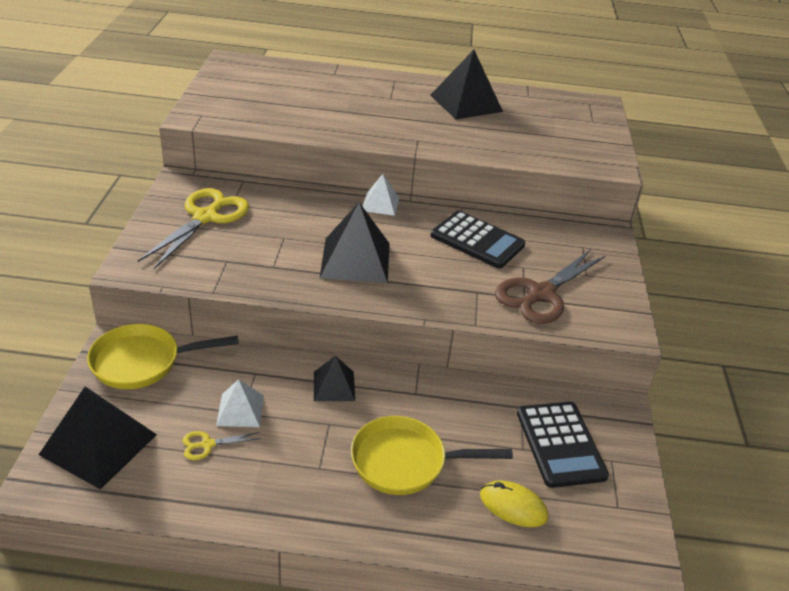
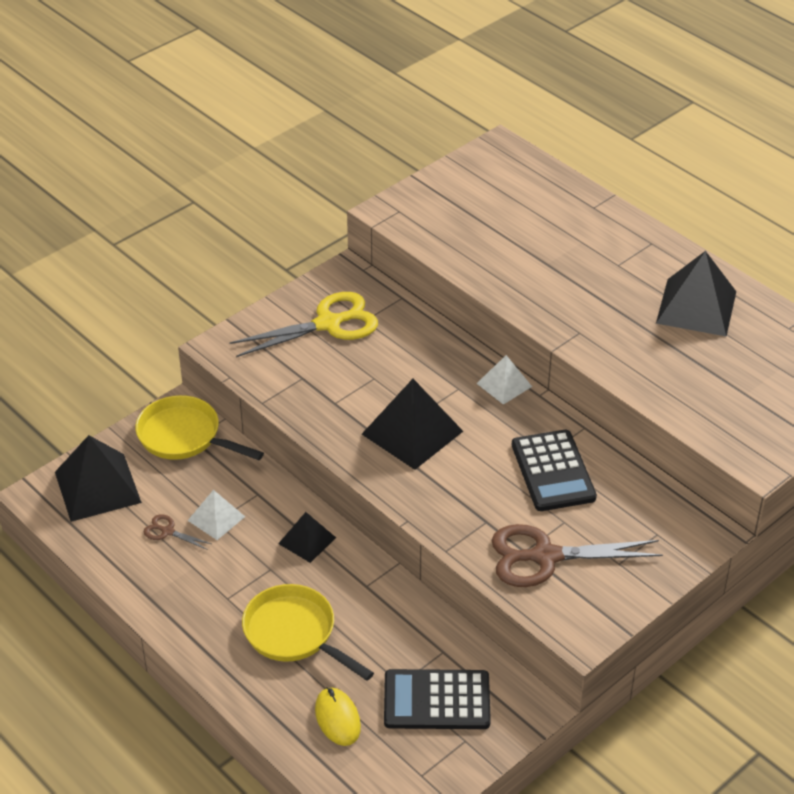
camera: 45 degrees right, 5 degrees up
yellow scissors [183,431,261,460] -> brown scissors [144,514,211,550]
black calculator [517,402,609,488] -> black calculator turned 60 degrees clockwise [384,669,491,729]

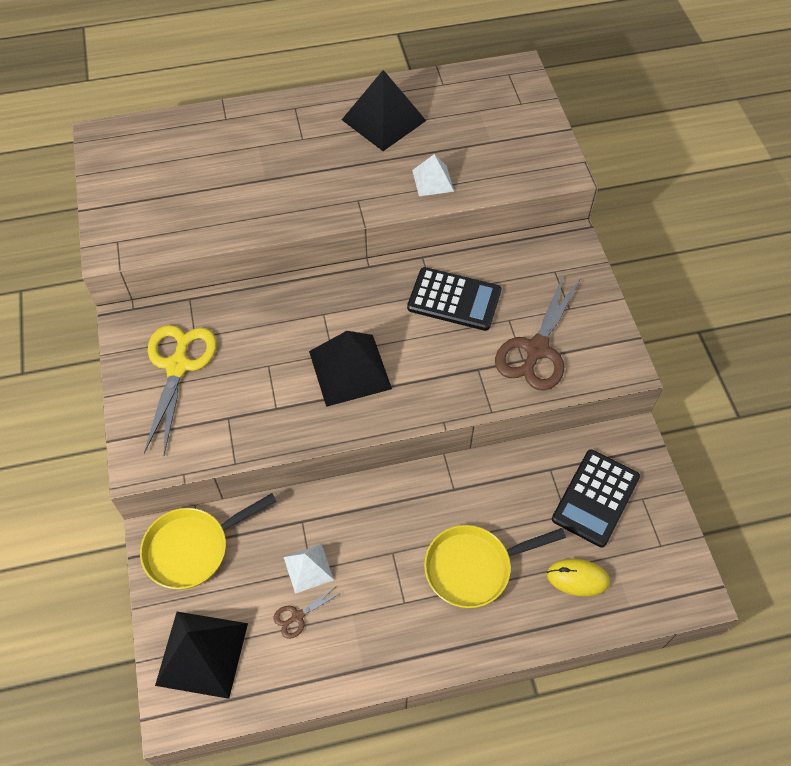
camera: 60 degrees left, 15 degrees up
black pyramid [278,512,336,563] -> none
white pyramid [476,355,532,405] -> white pyramid moved to [412,154,454,196]

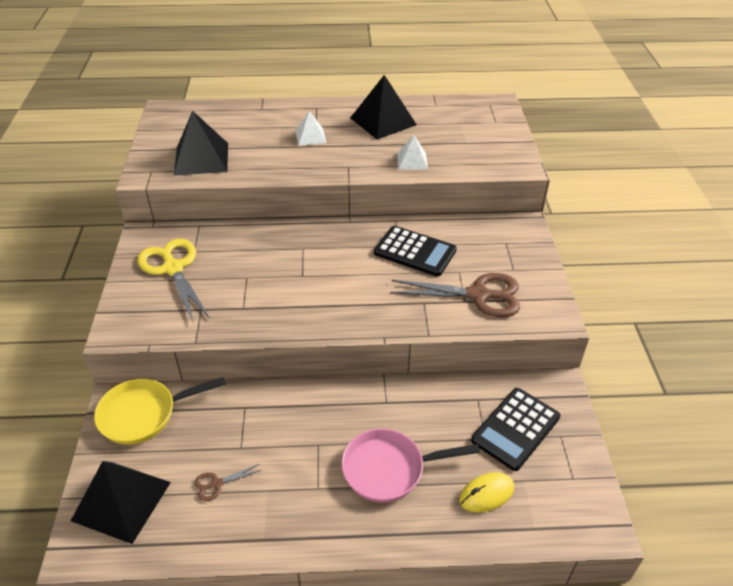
camera: 10 degrees right, 15 degrees down
yellow scissors [144,325,217,455] -> yellow scissors turned 45 degrees counterclockwise [138,239,210,322]
white pyramid [284,544,334,594] -> white pyramid moved to [296,111,326,146]
black pyramid [309,331,392,407] -> black pyramid moved to [174,111,228,176]
yellow pan [424,525,566,608] -> pink pan [341,429,480,503]
brown scissors [495,274,581,391] -> brown scissors turned 120 degrees counterclockwise [390,273,520,317]
yellow mouse [547,559,610,597] -> yellow mouse turned 45 degrees counterclockwise [459,472,514,512]

